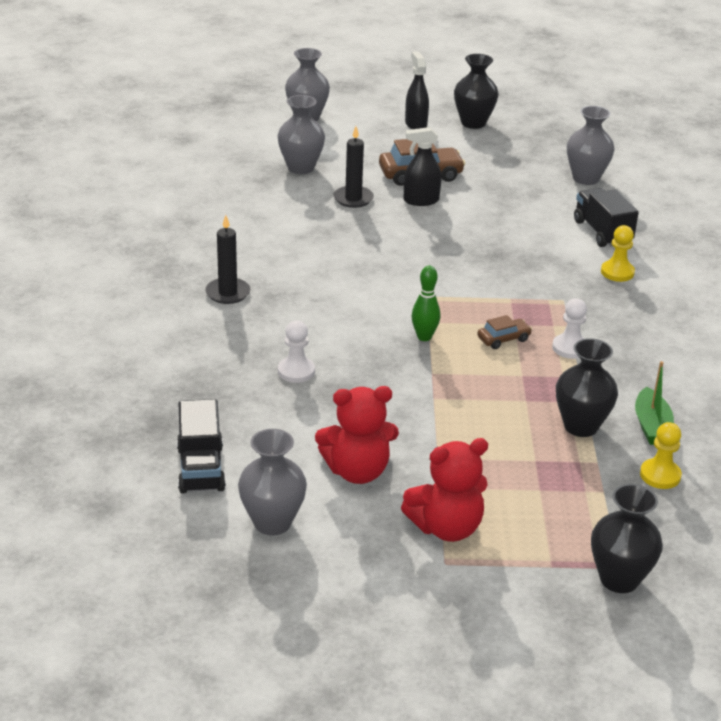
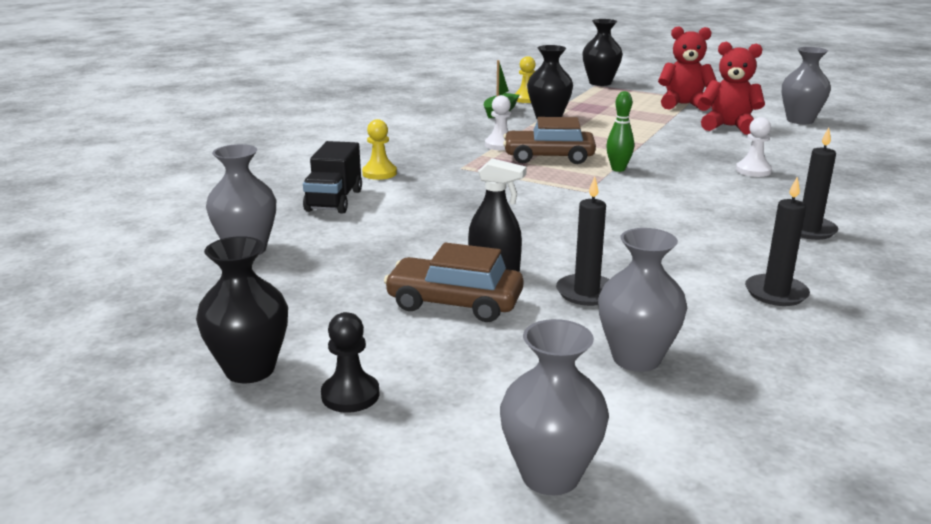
camera: 150 degrees left, 10 degrees down
black truck [177,399,226,493] -> none
black spray bottle [405,51,429,129] -> black pawn [321,312,379,413]
brown car [477,315,532,349] -> brown car [503,117,596,164], size x1.85
none -> black candle [745,177,810,306]

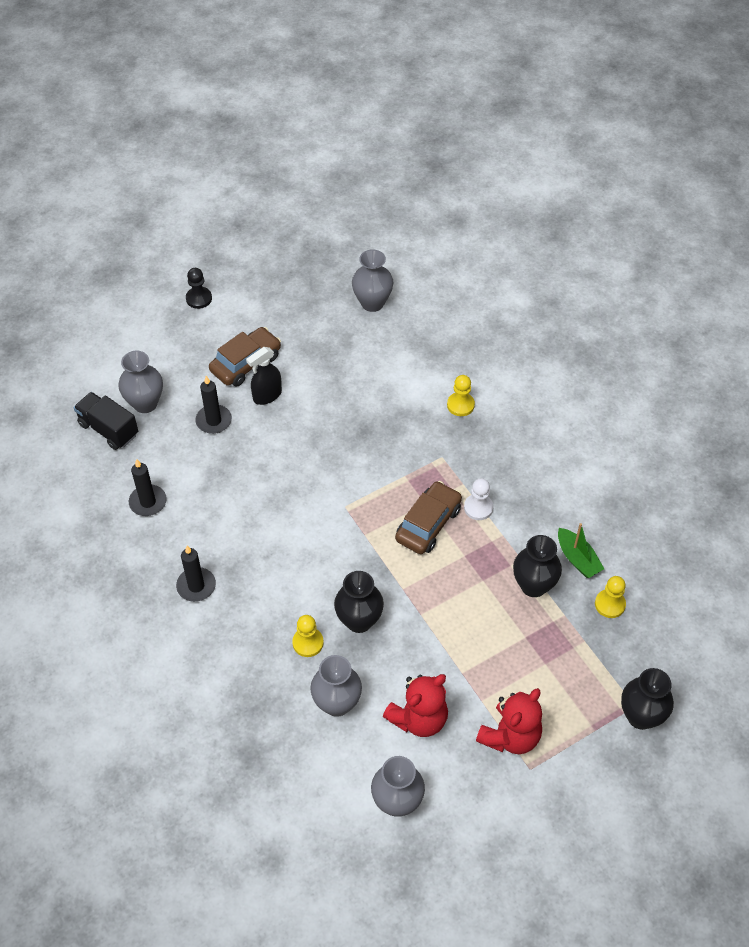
camera: 120 degrees right, 30 degrees up
black vase [196,236,288,383] -> black vase moved to [334,571,384,633]
black truck [303,141,362,214] -> black truck moved to [73,392,138,450]
grey vase [500,319,609,495] -> grey vase moved to [310,655,362,717]
green bowling pin [606,91,634,172] -> none
white pawn [736,117,772,177] -> yellow pawn [292,615,324,657]

